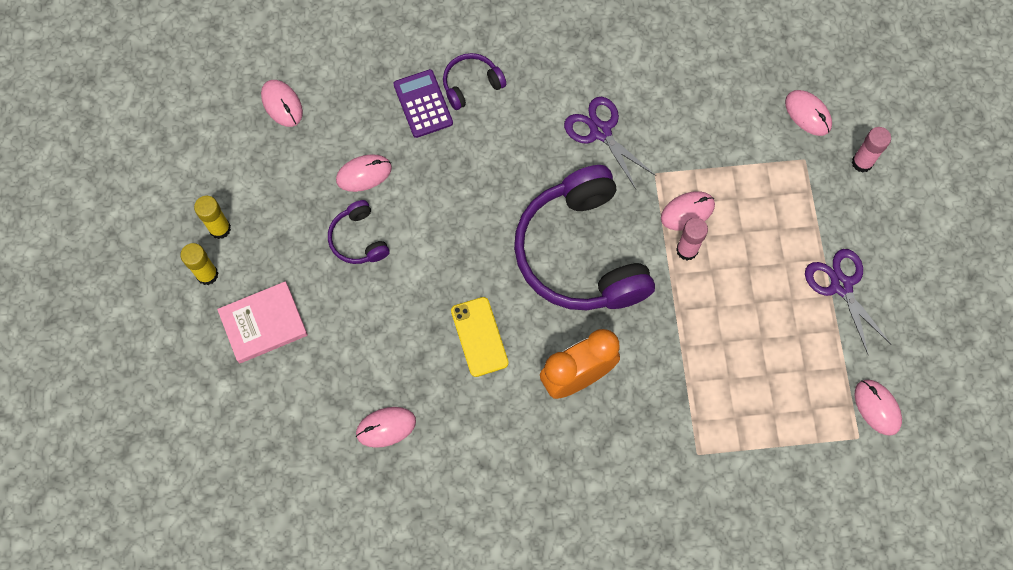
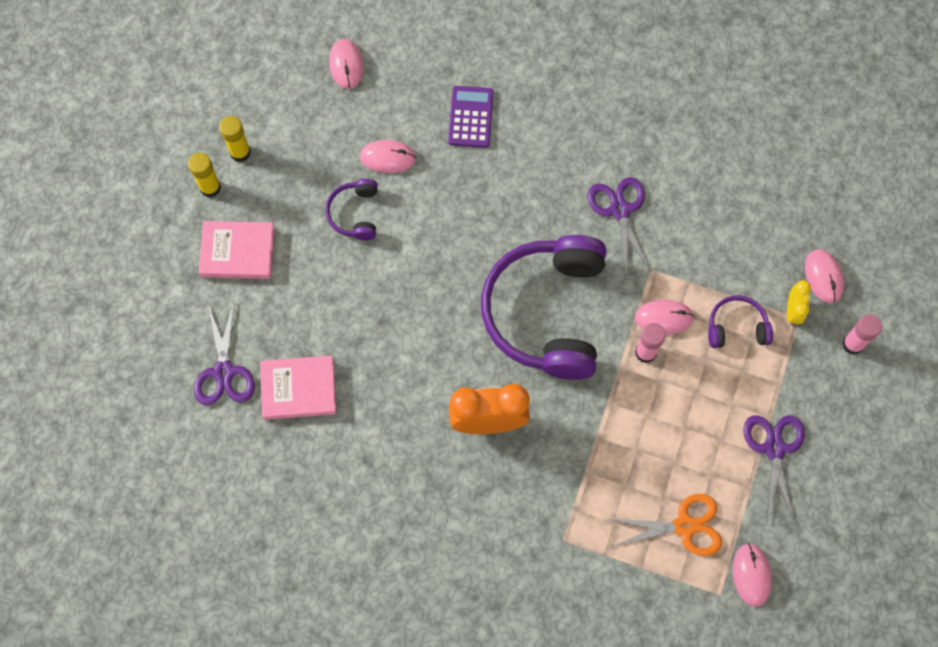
camera: 25 degrees right, 0 degrees up
pink mouse [356,407,416,448] -> pink book [260,355,336,420]
purple headphones [443,53,506,110] -> purple headphones moved to [708,295,773,348]
yellow phone [451,297,509,377] -> none
none -> purple scissors [194,302,255,405]
none -> orange scissors [609,494,722,556]
none -> yellow clock [787,280,811,326]

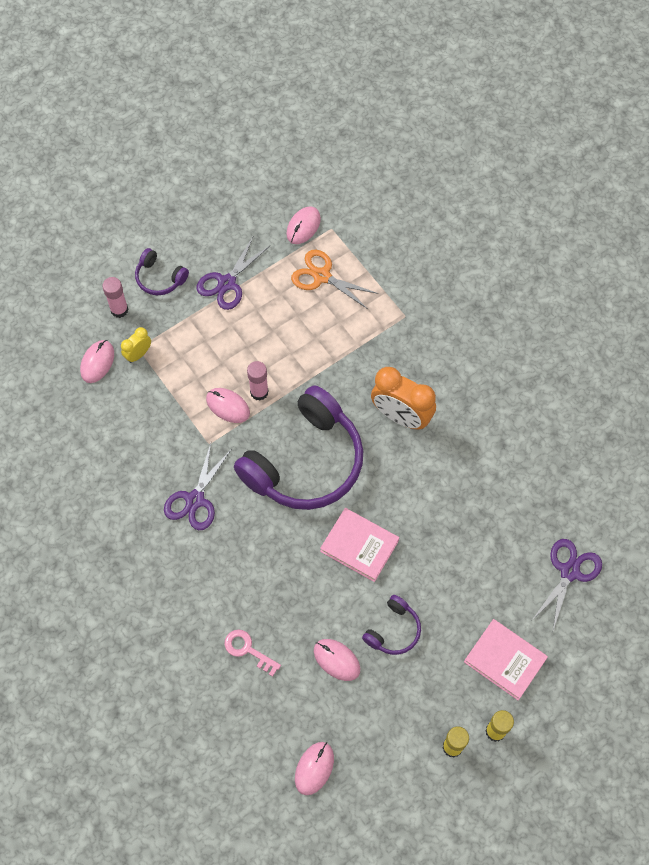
camera: 145 degrees left, 5 degrees down
pink book [260,355,336,420] -> pink book moved to [320,508,399,582]
purple calculator [448,86,494,148] -> pink key [225,629,281,677]
purple headphones [708,295,773,348] -> purple headphones moved to [135,248,189,295]

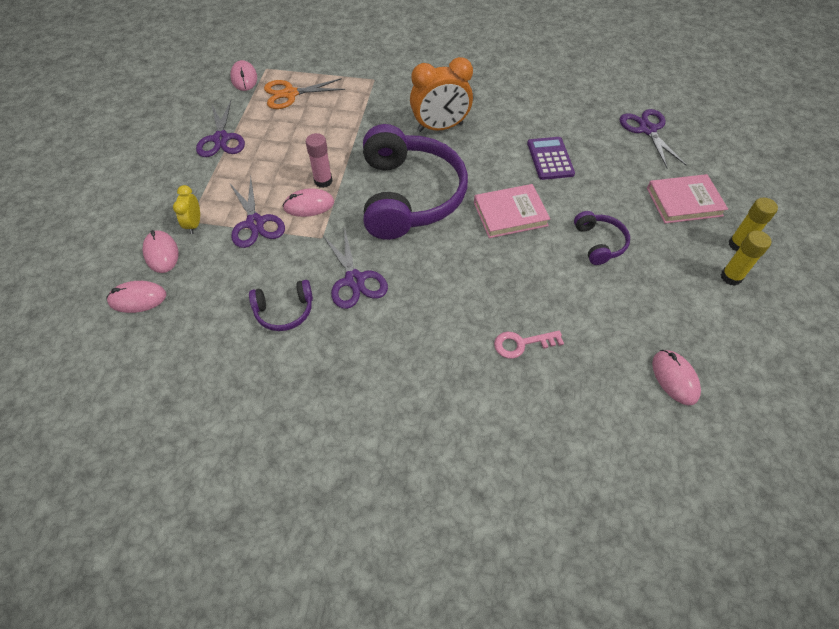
camera: 45 degrees left, 10 degrees down
pink glue stick [102,277,129,318] -> none
purple headphones [135,248,189,295] -> purple headphones moved to [249,280,313,331]
pink mouse [314,639,360,681] -> pink mouse moved to [107,281,166,313]
none -> purple scissors [230,177,285,248]
none -> purple calculator [527,137,575,180]

